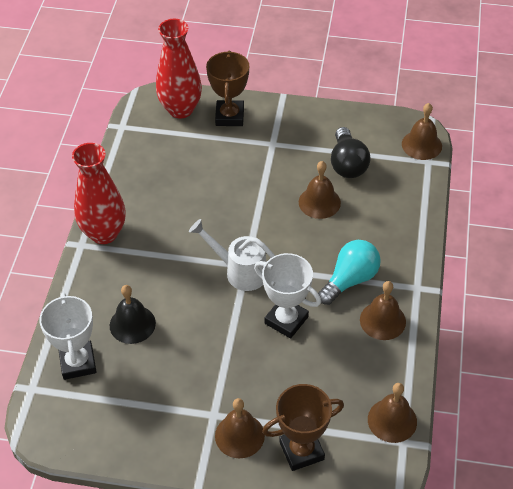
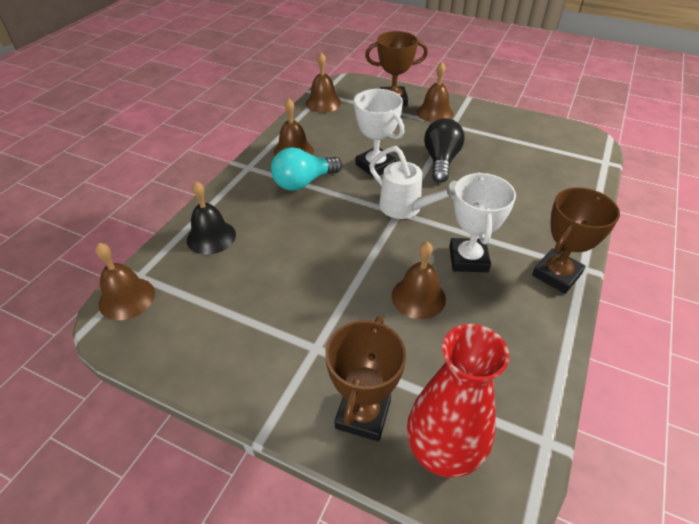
camera: 165 degrees left, 5 degrees down
white trophy [39,292,97,380] -> white trophy moved to [449,173,516,272]
red vase [72,143,126,244] -> brown trophy [532,187,620,294]
black bell [110,285,156,344] -> black bell moved to [187,181,236,255]
brown bell [299,161,341,219] -> brown bell moved to [392,242,446,319]
black light bulb [331,127,371,178] -> black light bulb moved to [424,118,464,183]

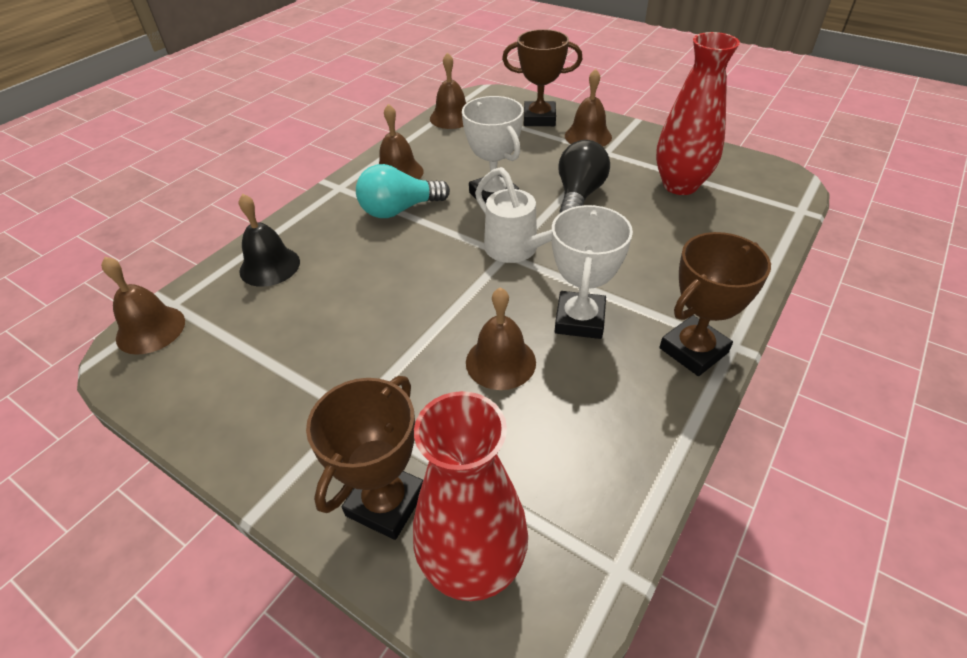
camera: 10 degrees right, 0 degrees up
none -> red vase [656,32,740,195]

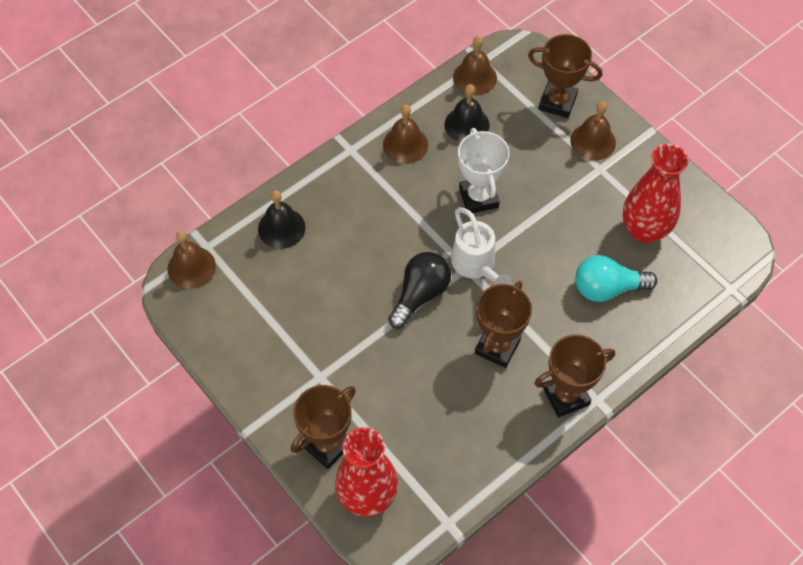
camera: 15 degrees right, 15 degrees up
turquoise light bulb [356,164,450,218] -> turquoise light bulb moved to [575,255,657,302]
brown bell [466,287,536,390] -> none
white trophy [552,205,633,339] -> brown trophy [475,281,532,368]
black light bulb [558,140,610,213] -> black light bulb moved to [388,252,451,329]
none -> black bell [445,84,490,143]

